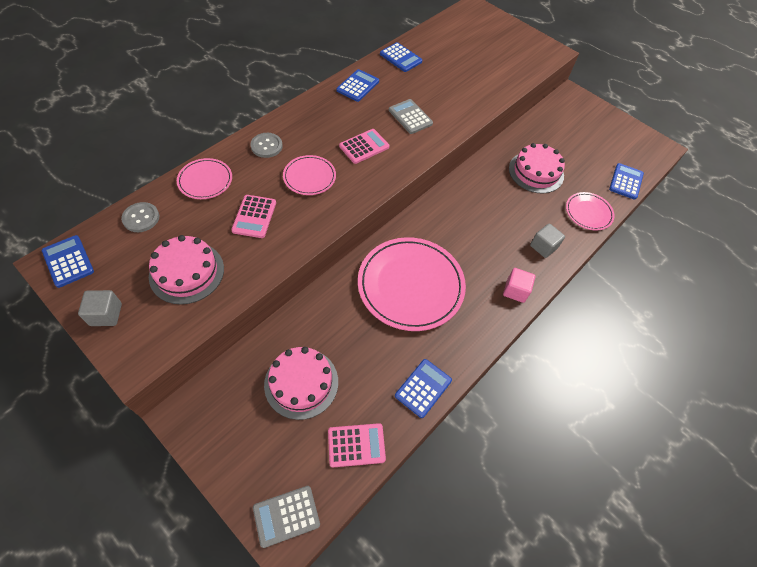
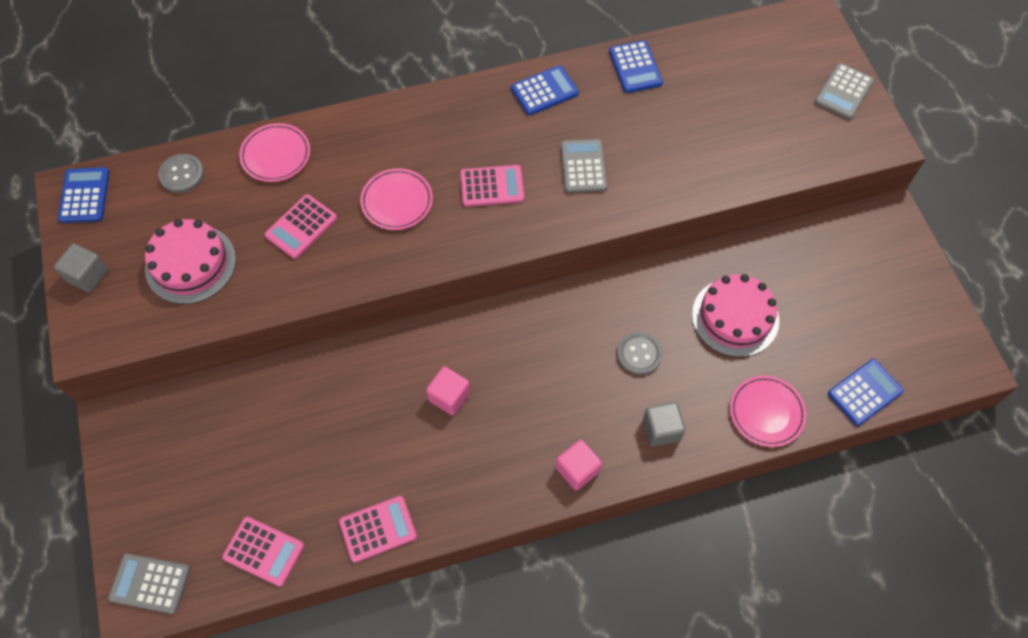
camera: 35 degrees right, 5 degrees up
grey button [250,133,283,158] -> grey button moved to [617,332,663,375]
pink cake [264,347,338,420] -> none
pink plate [358,237,466,331] -> pink cube [426,366,470,416]
blue calculator [395,359,452,418] -> pink calculator [339,496,417,563]
none -> grey calculator [815,63,874,120]

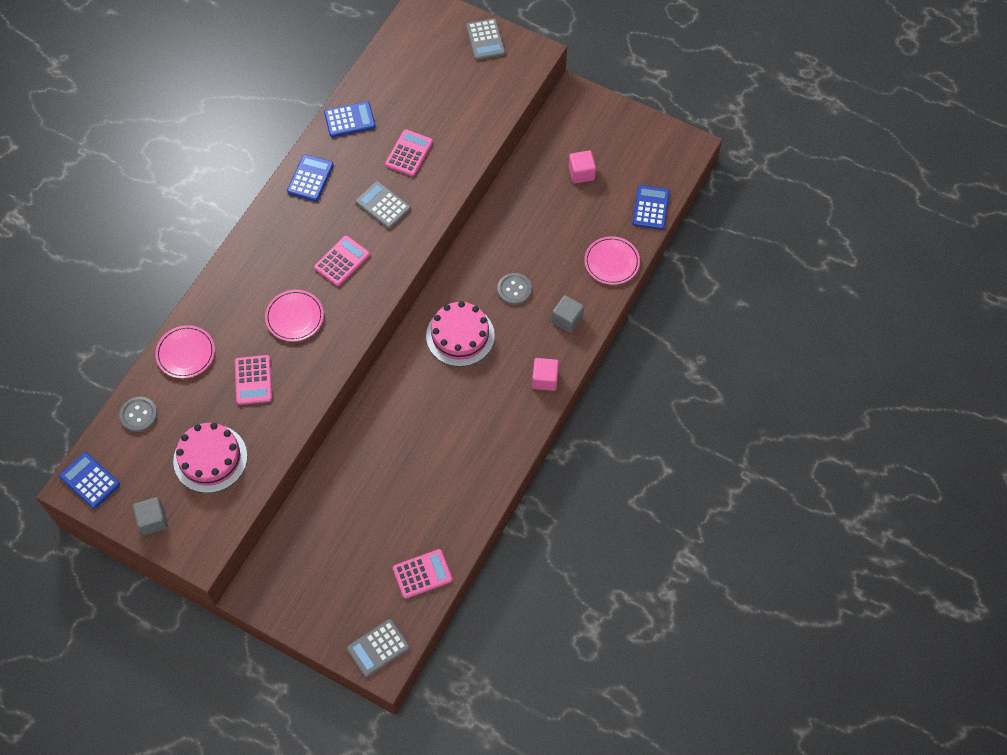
camera: 45 degrees left, 0 degrees up
pink calculator [339,496,417,563] -> pink calculator moved to [385,129,433,177]
pink cube [426,366,470,416] -> pink cube moved to [569,150,596,184]
blue calculator [609,40,663,93] -> blue calculator turned 45 degrees counterclockwise [324,101,376,137]
pink cake [692,274,779,357] -> pink cake moved to [426,301,495,367]

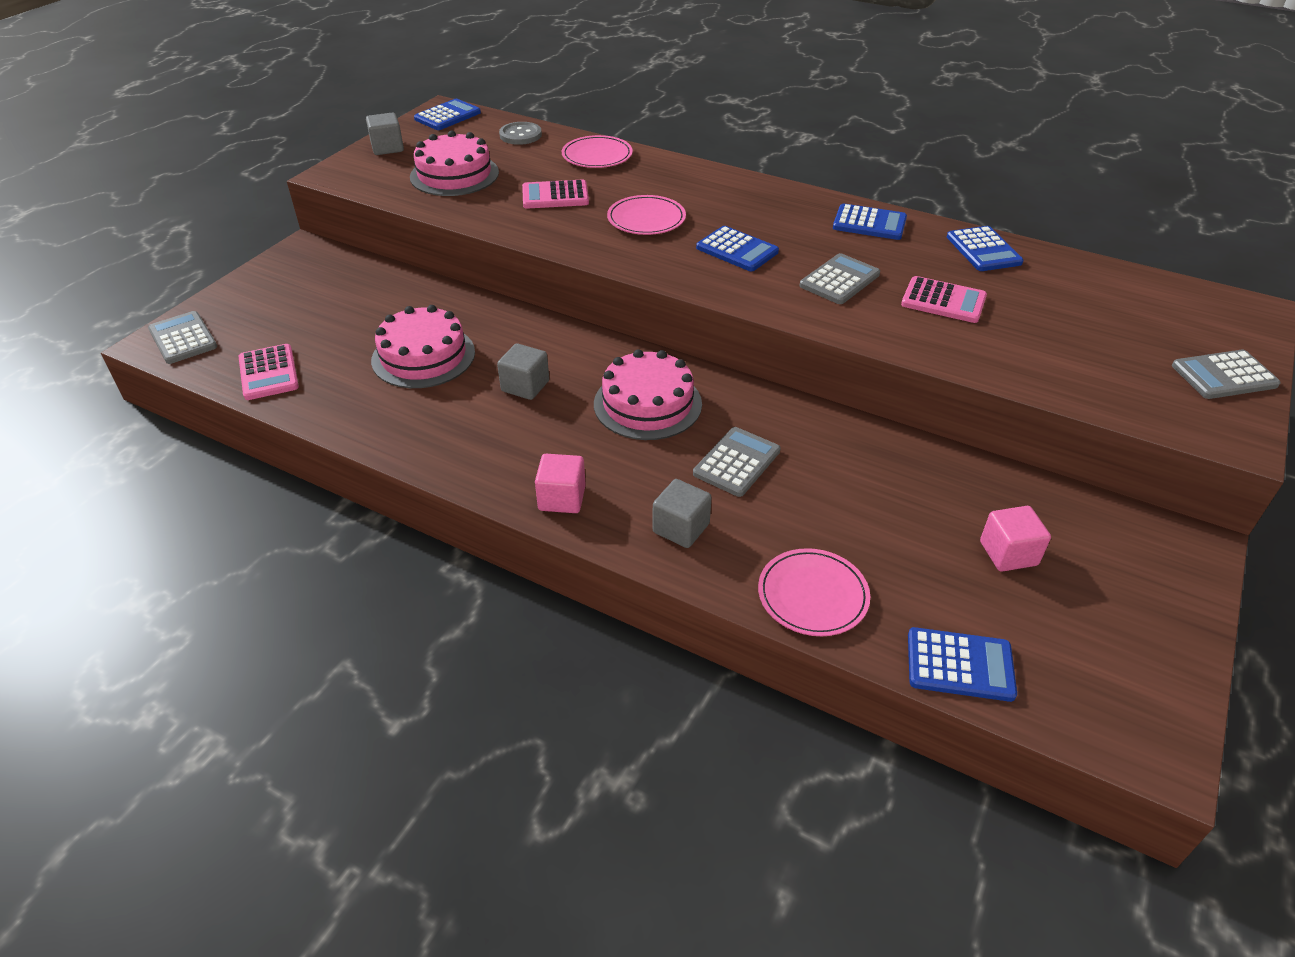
camera: 90 degrees right, 20 degrees down
pink calculator [314,236,370,286] -> blue calculator [696,226,779,271]
grey button [497,273,532,305] -> grey calculator [693,427,780,497]
none -> pink cake [371,305,475,388]
none -> grey cube [497,343,549,400]

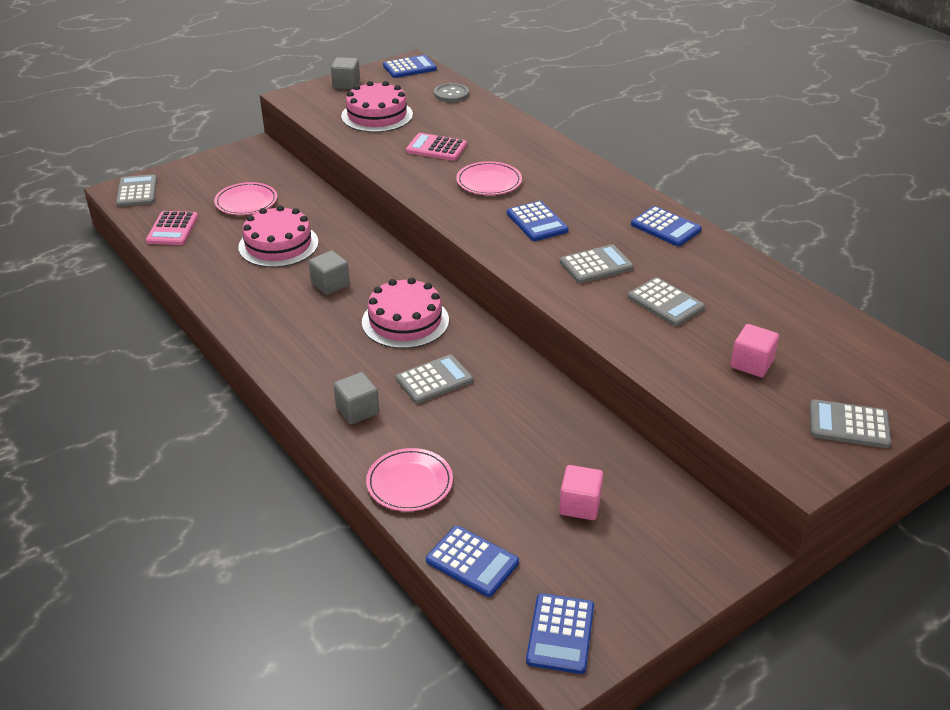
camera: 25 degrees right, 5 degrees down
pink cube [535,454,586,513] -> pink cube moved to [730,324,779,377]
pink plate [562,135,633,168] -> pink plate moved to [214,182,277,215]
pink calculator [901,276,987,323] -> grey calculator [627,277,705,326]
blue calculator [947,226,1024,271] -> blue calculator moved to [526,593,594,674]

